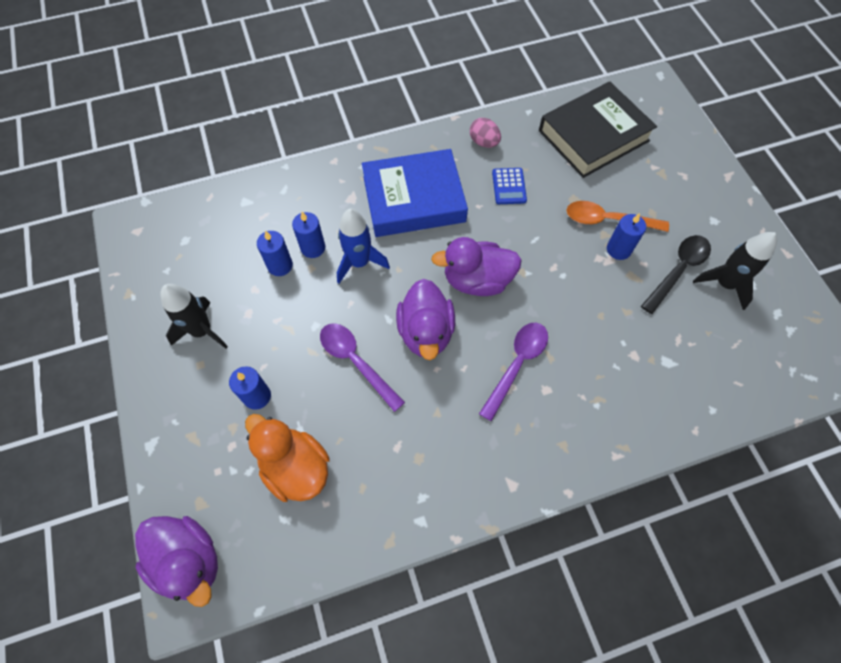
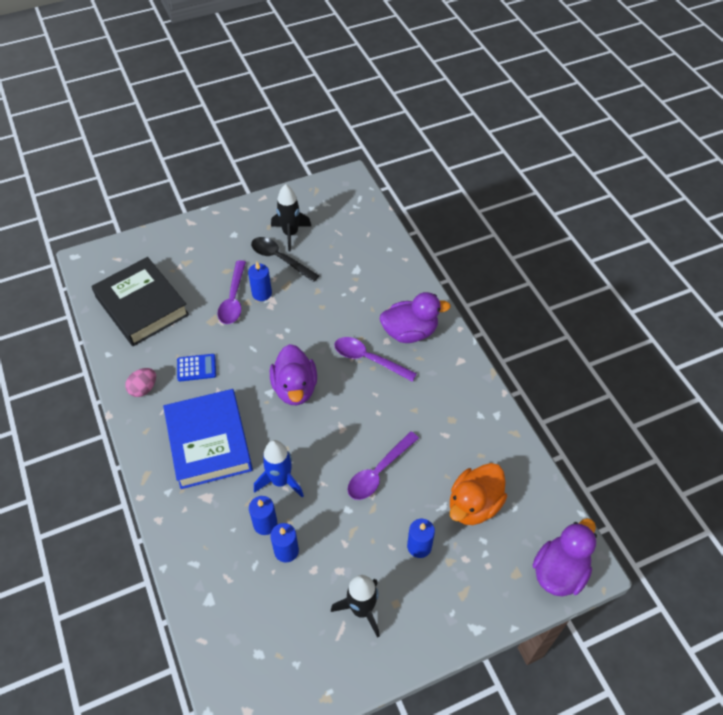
camera: 95 degrees left, 10 degrees down
purple duck [396,279,455,360] -> purple duck moved to [380,292,451,343]
orange spoon [567,201,669,232] -> purple spoon [217,260,246,324]

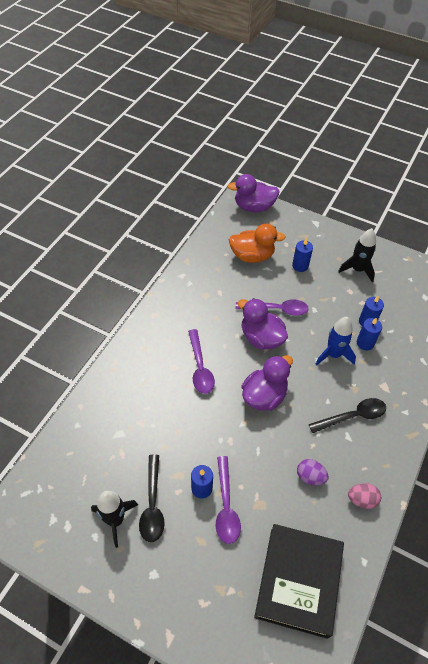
camera: 130 degrees left, 0 degrees up
blue book [163,389,253,489] -> black spoon [309,398,386,433]
blue calculator [177,354,216,381] -> purple egg [297,459,329,485]
purple spoon [217,260,246,324] -> purple spoon turned 120 degrees clockwise [216,456,241,544]
purple duck [380,292,451,343] -> purple duck moved to [238,298,288,350]

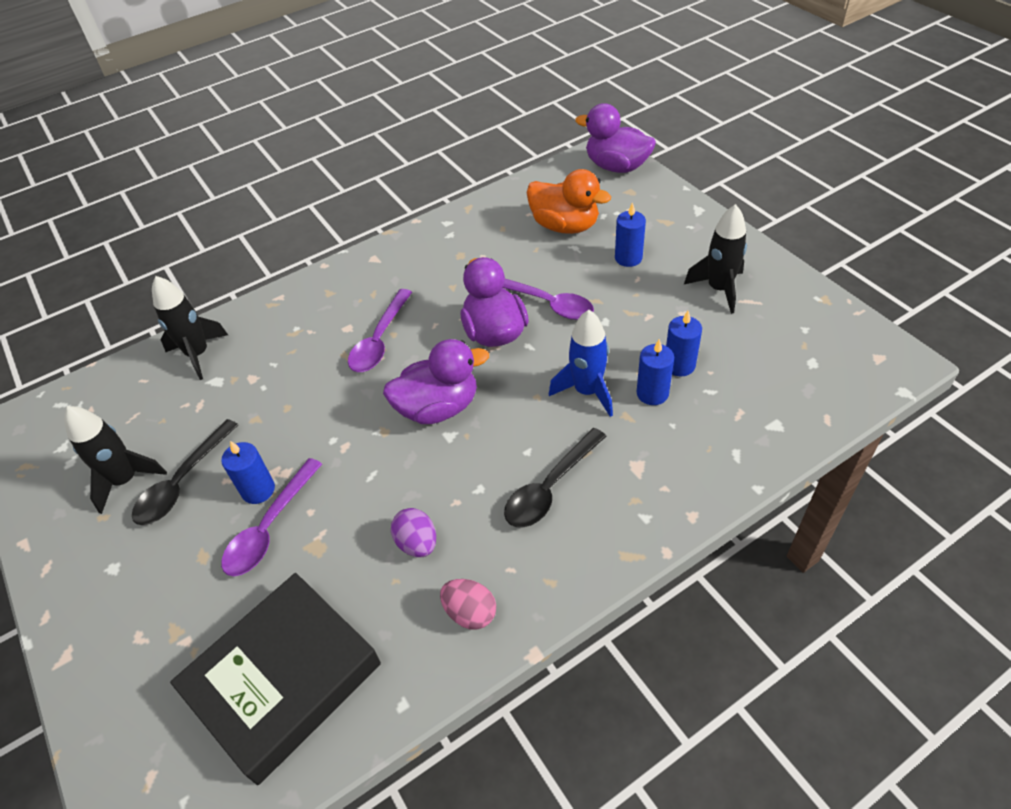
camera: 35 degrees right, 5 degrees down
black spoon [309,398,386,433] -> black spoon turned 120 degrees clockwise [504,428,606,527]
none -> black rocket [152,276,228,380]

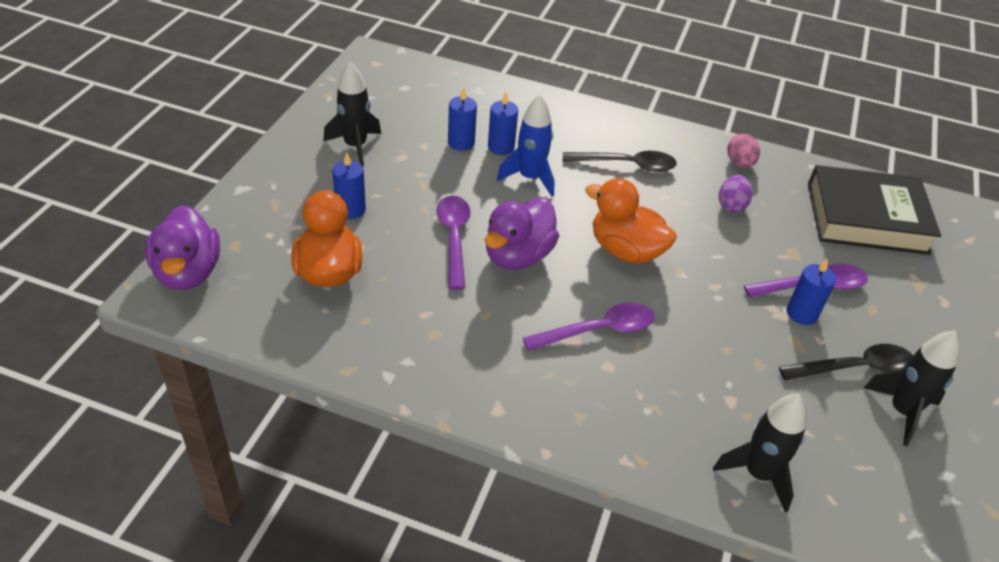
camera: 135 degrees left, 5 degrees down
purple duck [383,339,489,424] -> orange duck [585,178,677,264]

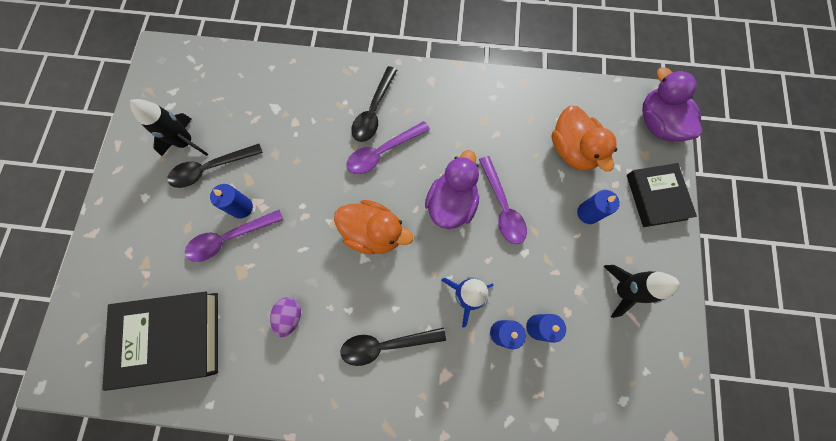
camera: 170 degrees right, 30 degrees up
black rocket [713,394,807,512] -> none
pink egg [727,134,760,168] -> none
none -> black spoon [351,66,397,142]
none -> black book [627,163,697,227]

